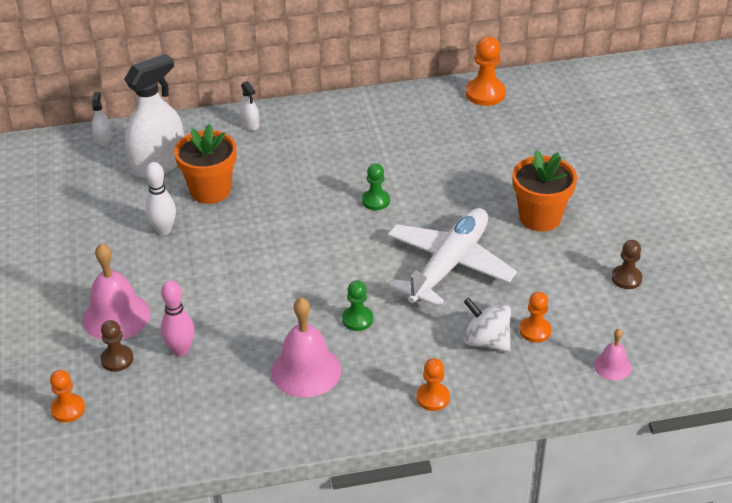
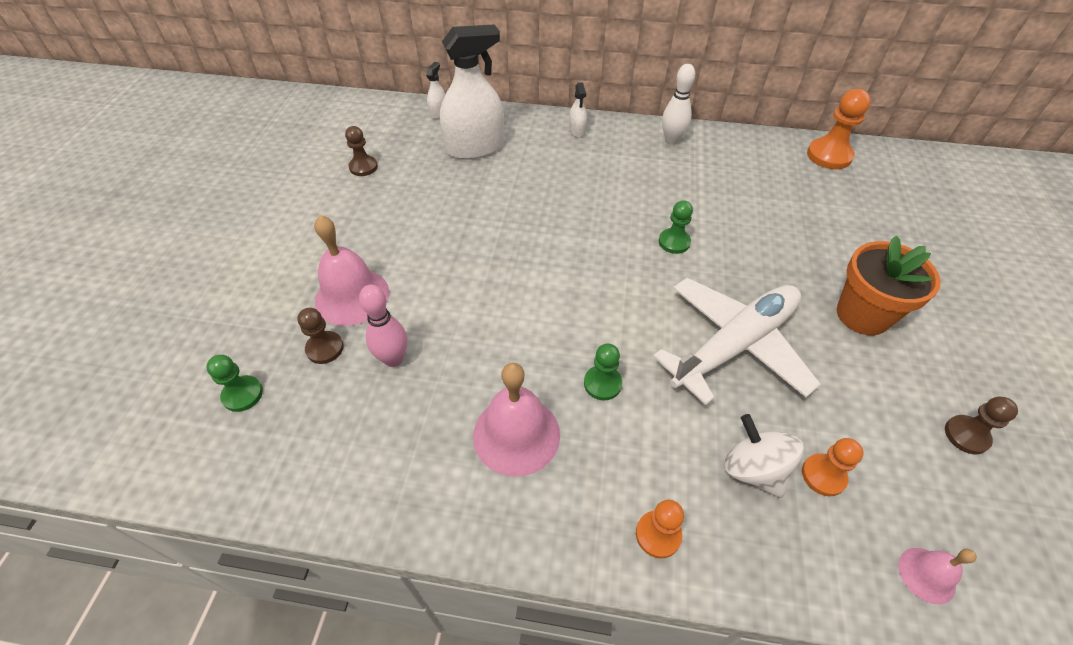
camera: 20 degrees right, 10 degrees up
orange pawn [50,370,85,422] -> green pawn [206,355,263,412]
white bowling pin [145,162,176,235] -> white bowling pin moved to [662,64,695,144]
orange flower pot [174,124,237,204] -> none
none -> brown pawn [345,126,378,176]

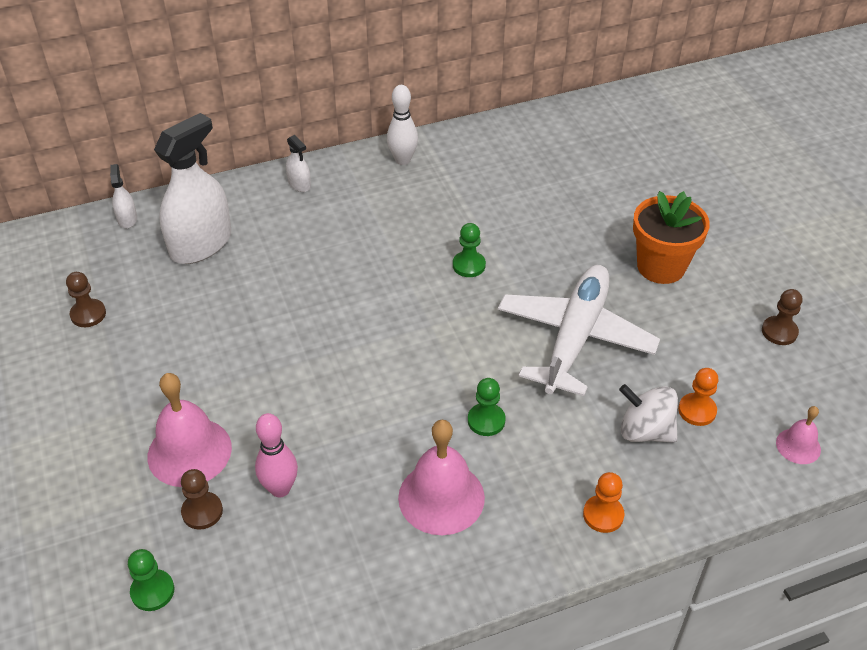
camera: 30 degrees left, 5 degrees down
orange pawn [807,89,871,169] -> none

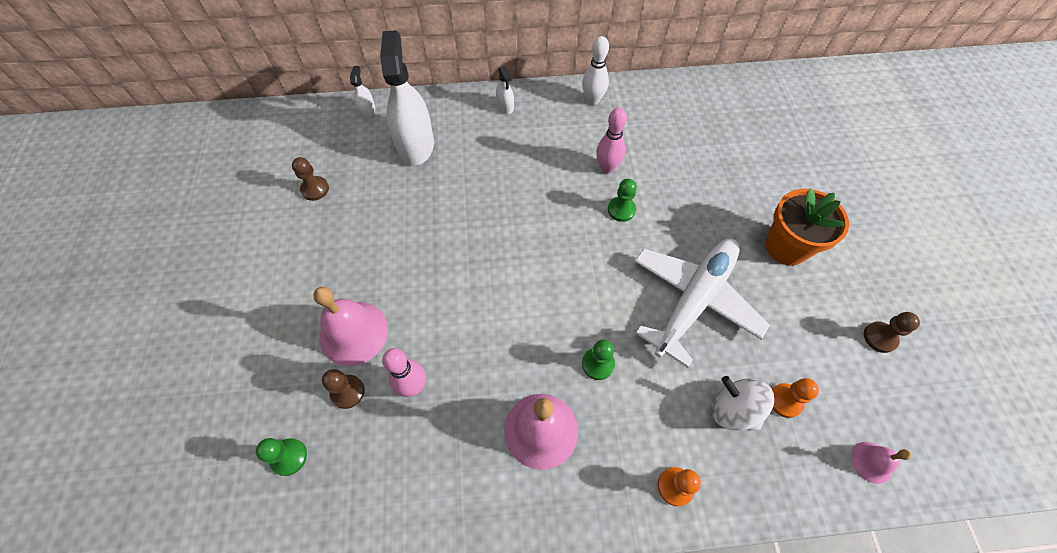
camera: 15 degrees right, 15 degrees up
white spray bottle [154,113,231,264] -> white spray bottle turned 60 degrees counterclockwise [380,30,434,166]
none -> pink bowling pin [596,108,627,174]

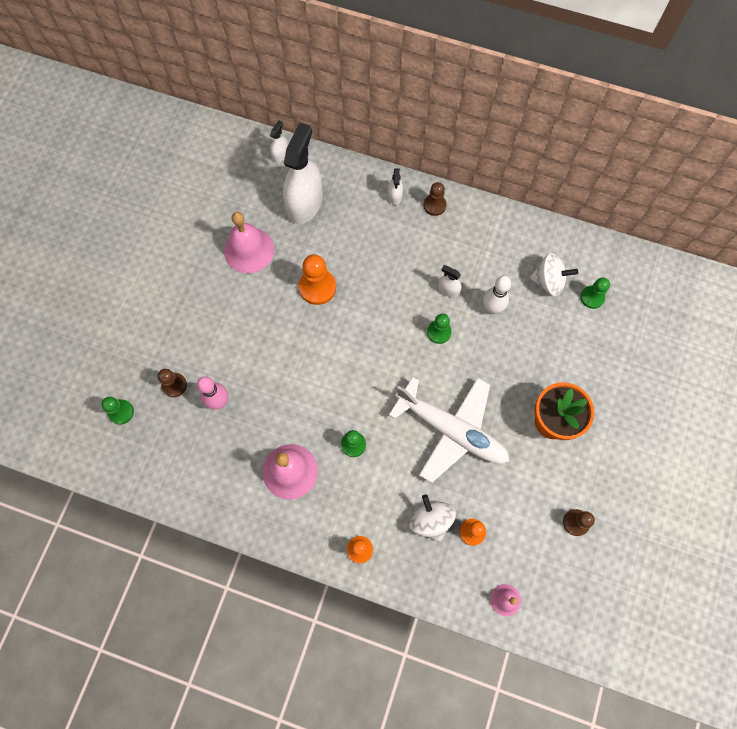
camera: 25 degrees right, 10 degrees up
brown pawn [292,157,329,201] -> brown pawn moved to [423,182,447,216]
pink bell [314,287,388,366] -> pink bell moved to [224,212,274,273]
white bowling pin [582,36,609,105] -> white bowling pin moved to [483,276,511,314]
pink bowling pin [596,108,627,174] -> white spray bottle [438,265,462,298]
white plane [634,239,770,368] -> white plane turned 60 degrees clockwise [389,377,509,483]
none -> orange pawn [299,254,336,305]
none -> white spinning top [529,253,578,296]
none -> green pawn [580,278,610,309]

